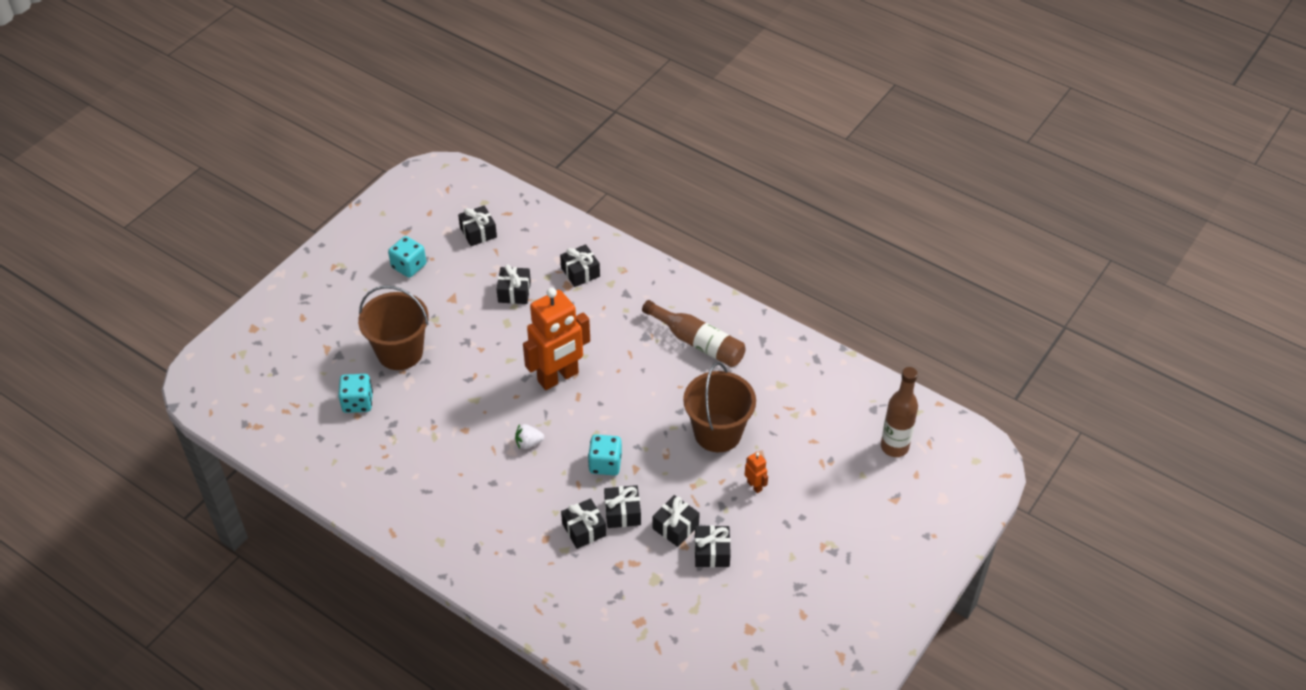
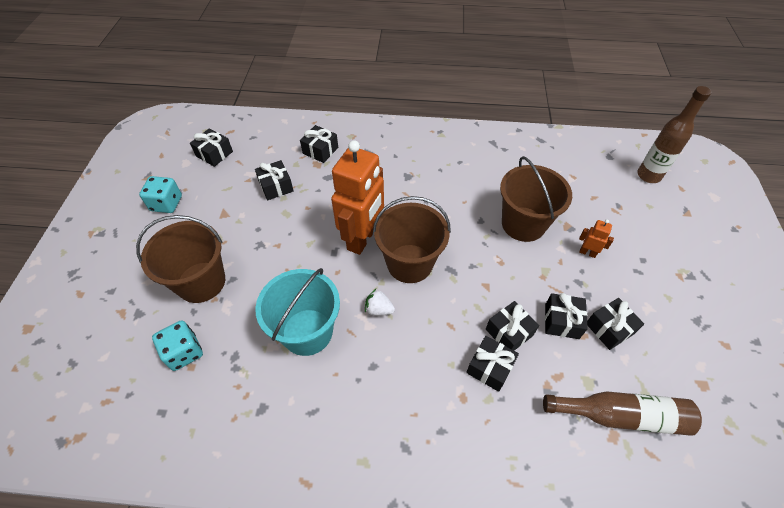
camera: 30 degrees left, 5 degrees up
white strawberry [515,424,544,449] -> white strawberry turned 60 degrees clockwise [365,288,395,315]
turquoise dice [588,435,622,476] -> none
brown bottle [642,300,746,367] -> brown bottle moved to [543,391,702,436]
none -> turquoise bucket [255,268,340,356]
none -> brown bucket [373,196,451,283]

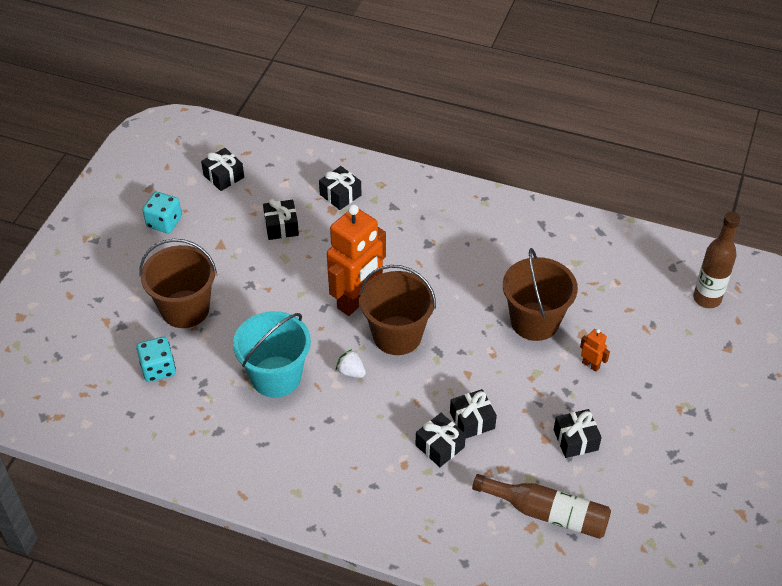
camera: 15 degrees right, 5 degrees down
black gift [545,293,588,339] -> none

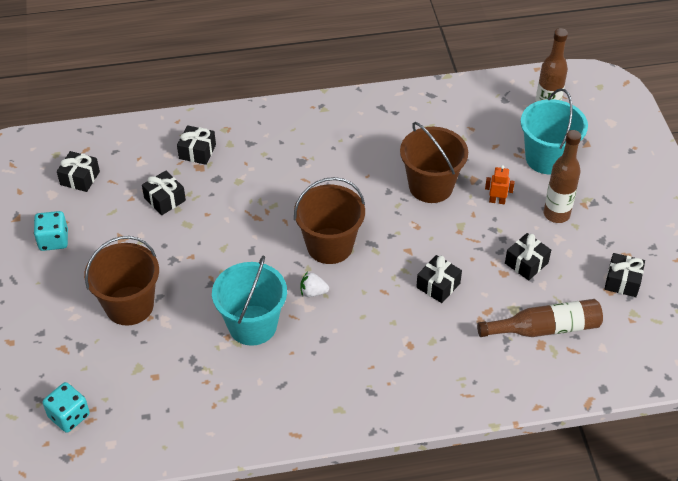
camera: 30 degrees left, 0 degrees up
turquoise dice [136,337,176,382] -> turquoise dice moved to [43,382,90,433]
orange robot [327,204,386,316] -> none
black gift [416,413,466,467] -> black gift moved to [604,253,645,297]
none -> turquoise bucket [521,88,588,174]
none -> brown bottle [544,130,581,223]

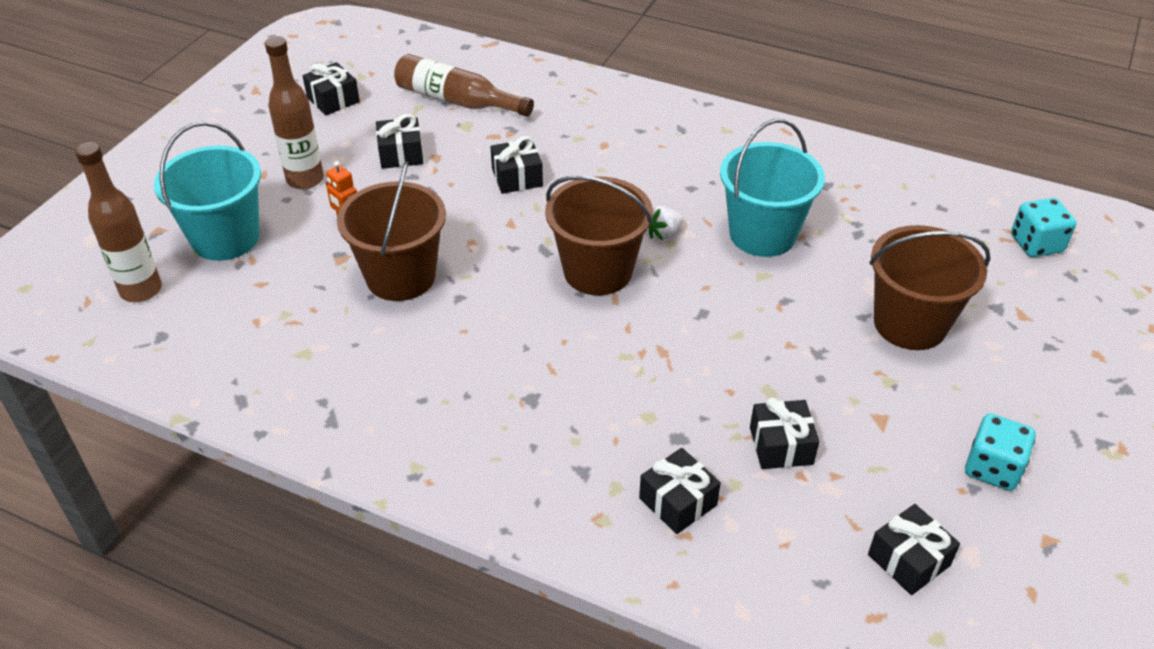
camera: 145 degrees left, 5 degrees down
white strawberry [300,272,329,297] -> white strawberry turned 105 degrees clockwise [648,206,683,240]

